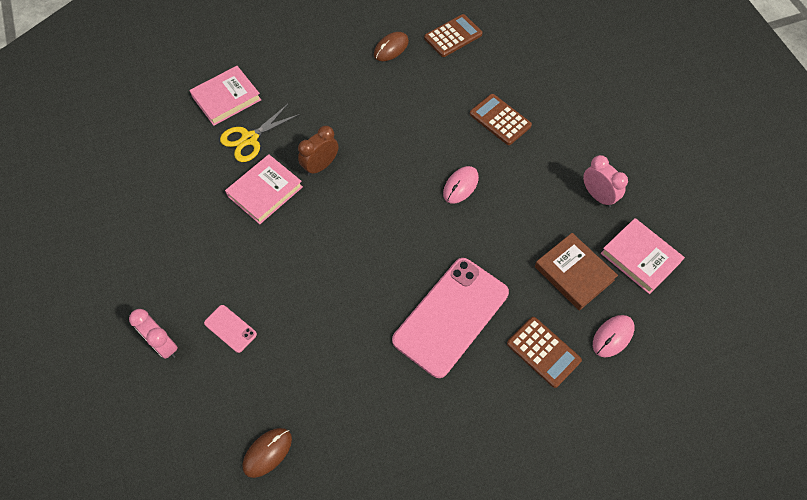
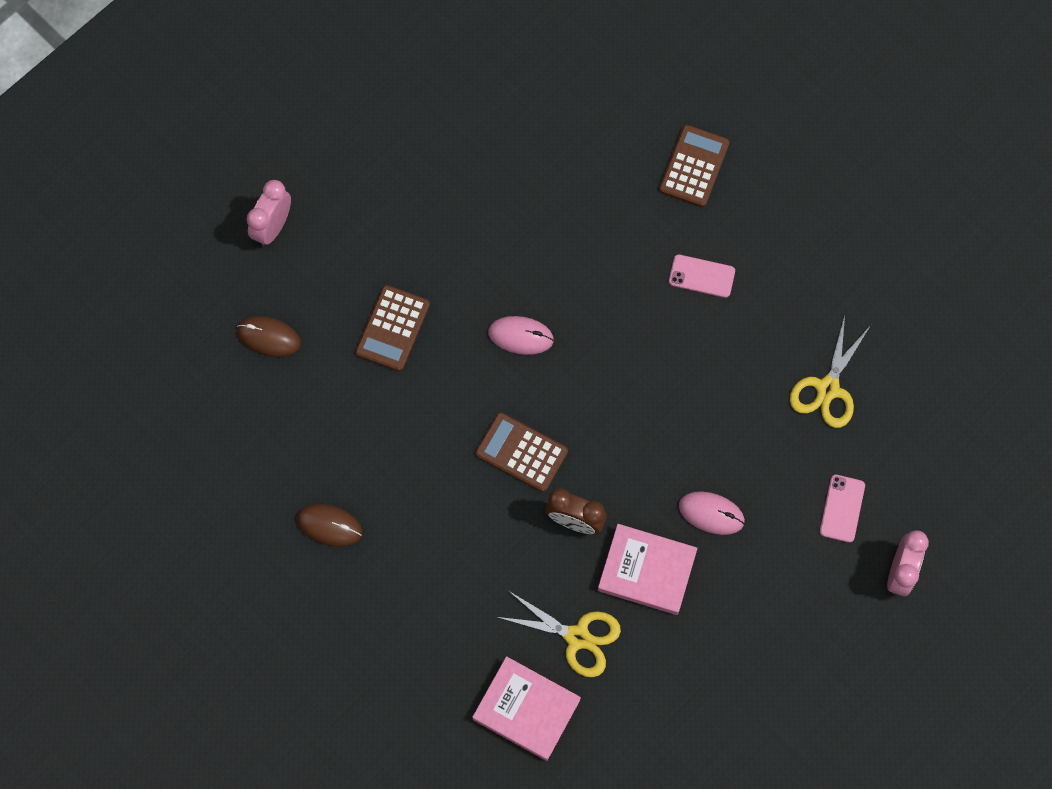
camera: 115 degrees left, 10 degrees up
brown mouse [242,428,292,478] -> brown mouse moved to [237,316,301,357]
pink phone [392,258,509,378] -> pink phone [669,254,735,298], size x0.42
brown calculator [424,14,482,57] -> brown calculator moved to [475,412,568,492]
brown book [535,233,618,311] -> none
pink clock [583,155,628,208] -> pink clock moved to [246,180,291,246]
pink mouse [593,315,634,357] -> pink mouse moved to [679,491,745,535]
pink book [601,218,685,294] -> none
none -> yellow scissors [790,316,871,428]

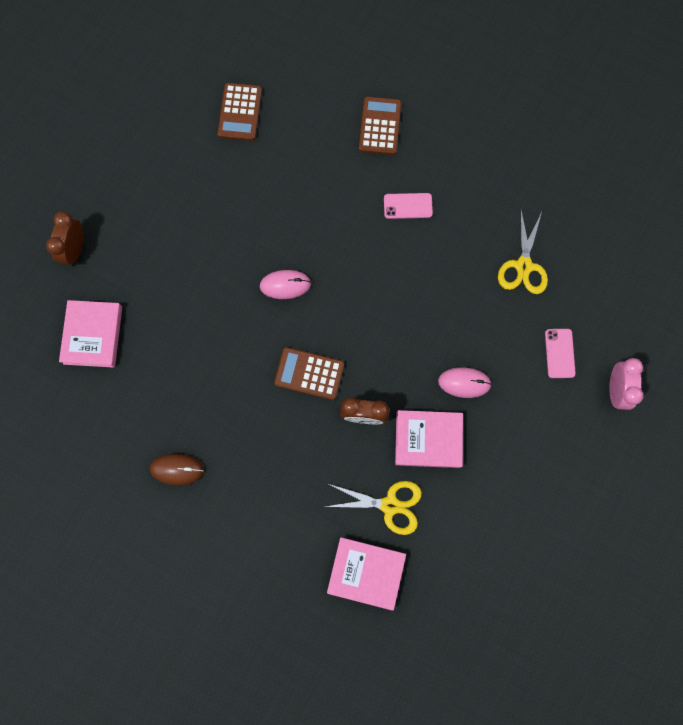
camera: 15 degrees left, 5 degrees up
brown mouse [237,316,301,357] -> pink book [59,300,122,368]
pink clock [246,180,291,246] -> brown clock [46,211,83,266]
brown calculator [355,285,430,371] -> brown calculator moved to [217,83,262,141]

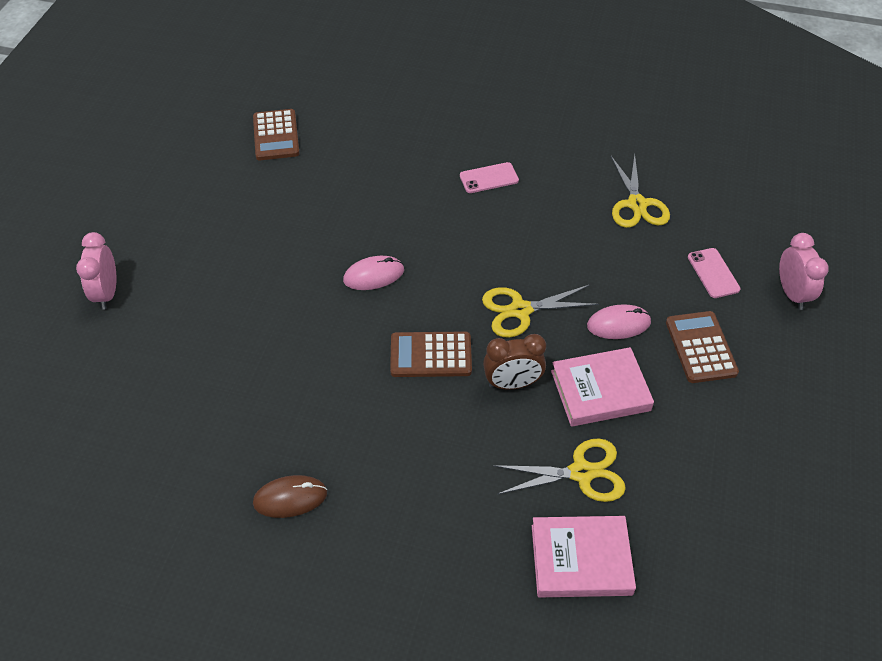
camera: 15 degrees left, 25 degrees down
brown clock [46,211,83,266] -> pink clock [76,232,116,310]
pink book [59,300,122,368] -> none
brown calculator [359,97,401,155] -> brown calculator moved to [666,311,739,383]
none -> yellow scissors [482,285,599,338]

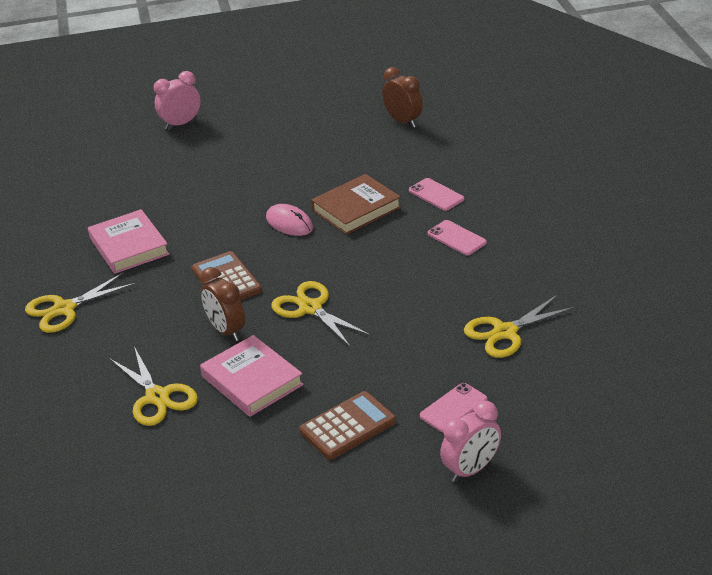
camera: 65 degrees right, 15 degrees down
brown calculator [253,109,300,160] -> brown clock [382,67,423,128]
brown mouse [253,475,327,518] -> none
pink book [532,516,636,598] -> pink book moved to [88,209,169,274]
pink mouse [587,304,651,339] -> none
none -> yellow scissors [25,272,136,333]
none -> brown book [311,174,401,235]
none -> pink phone [409,178,464,211]

